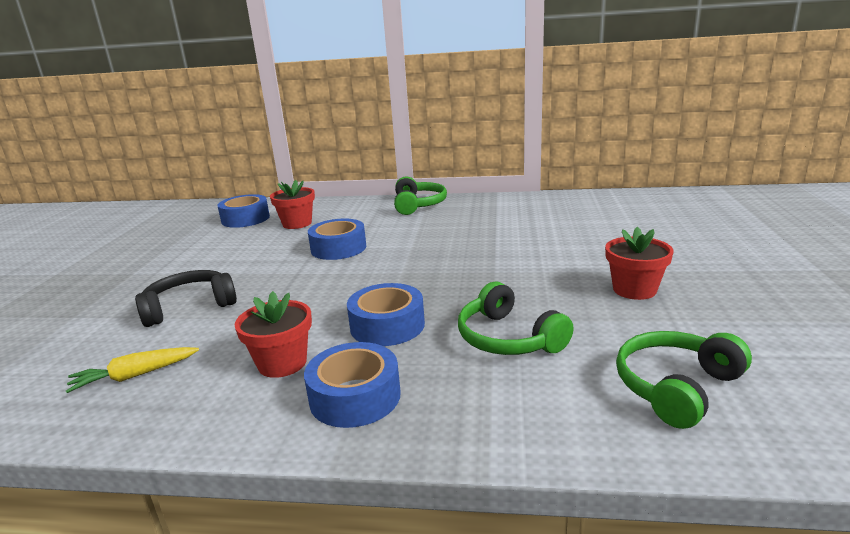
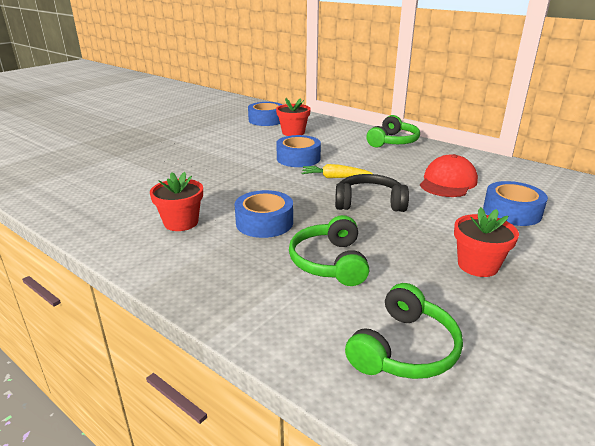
camera: 30 degrees right, 5 degrees up
yellow carrot [66,347,199,393] -> yellow carrot moved to [302,164,372,178]
black headphones [135,270,237,327] -> black headphones moved to [335,174,409,212]
blue tape [304,342,401,428] -> blue tape moved to [483,181,548,226]
green headphones [616,331,752,429] -> green headphones turned 135 degrees clockwise [345,283,463,379]
none -> red cap [420,154,478,197]

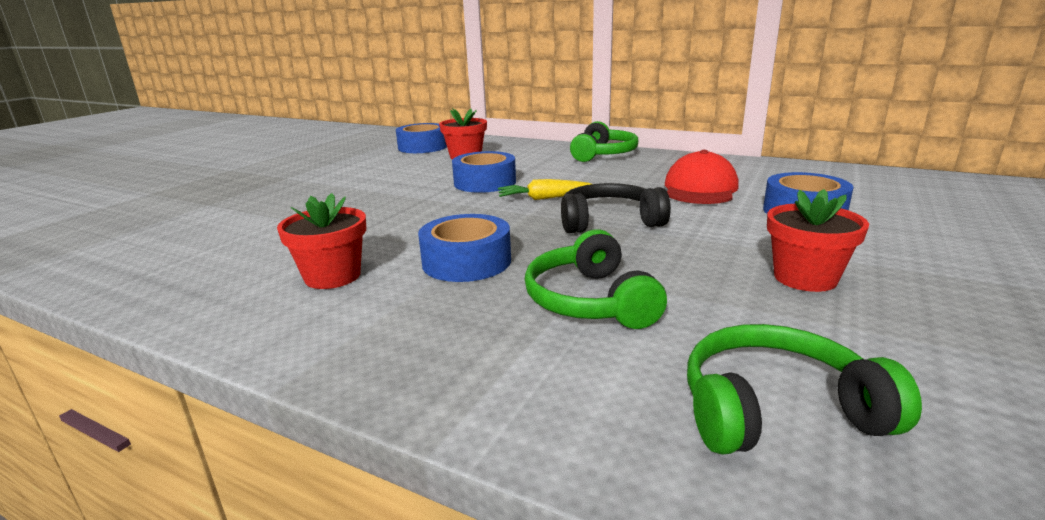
camera: 10 degrees left, 5 degrees down
green headphones [345,283,463,379] -> green headphones turned 120 degrees counterclockwise [687,324,922,455]

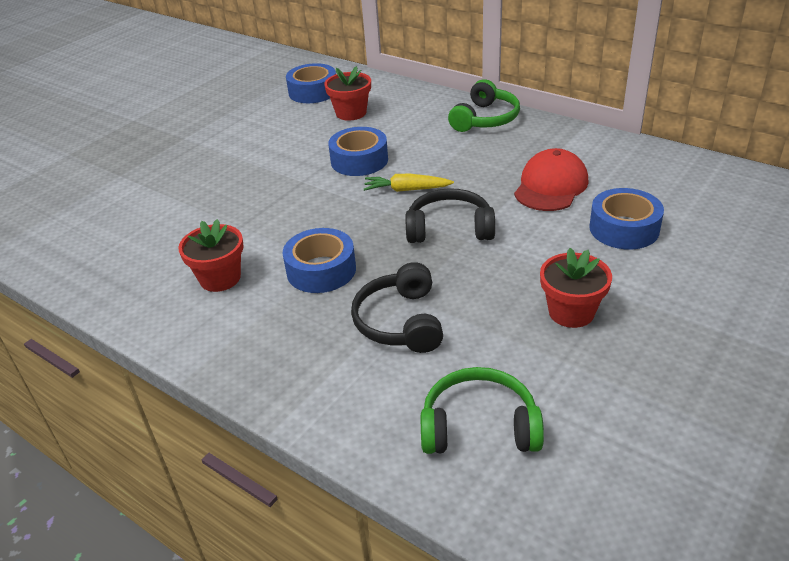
camera: 10 degrees right, 15 degrees up
green headphones [525,229,667,329] -> black headphones [351,262,443,353]

